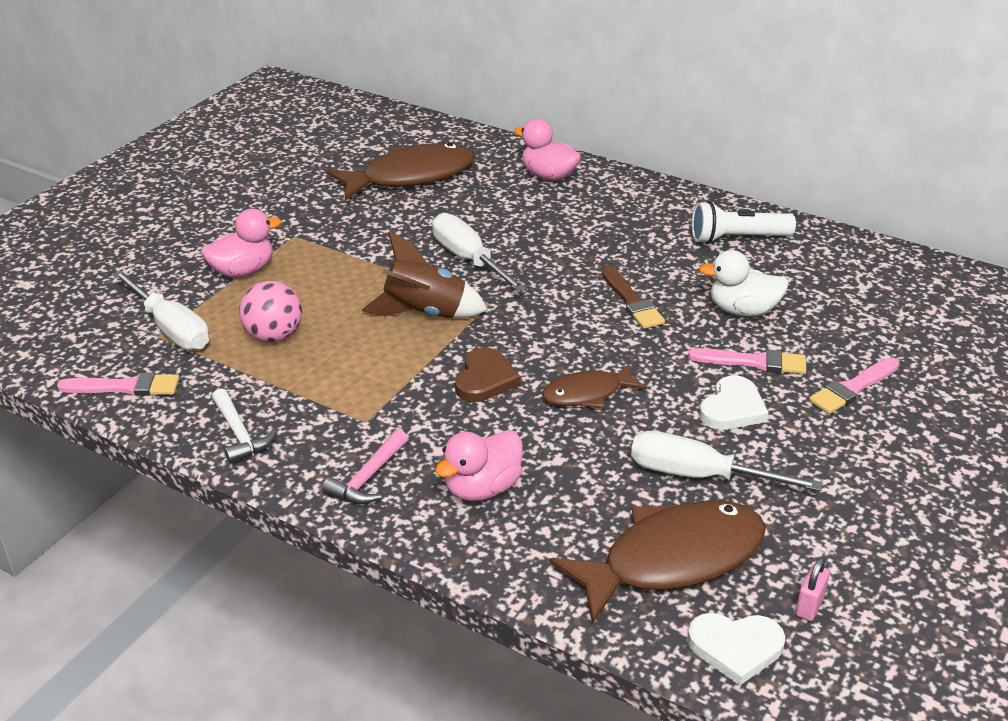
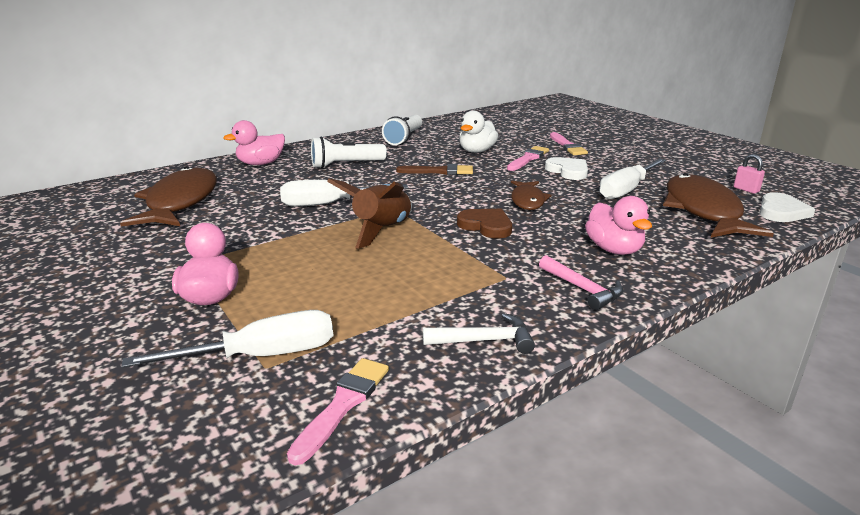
camera: 65 degrees left, 10 degrees down
pink ball [239,281,302,343] -> none
none -> white flashlight [311,137,387,168]

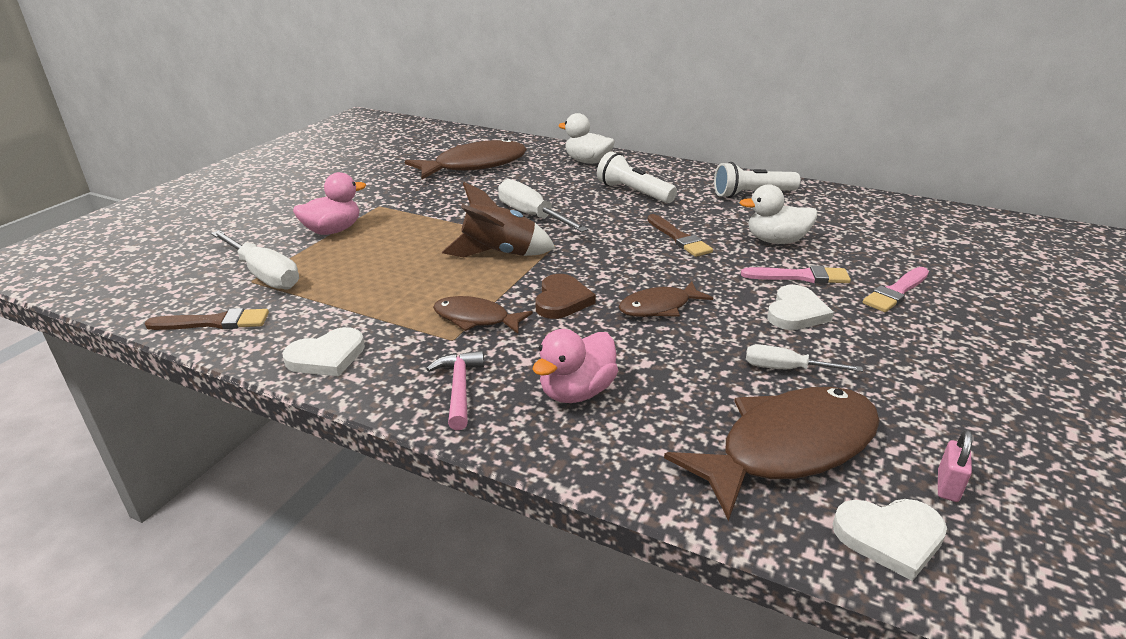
camera: 60 degrees right, 5 degrees up
pink duck [223,120,285,165] -> white duck [558,113,615,164]
pink brush [287,358,389,465] -> brown brush [144,308,269,330]
white hammer [423,313,535,354] -> white heart [283,327,365,377]
pink hammer [539,255,624,310] -> pink hammer turned 150 degrees clockwise [426,351,484,430]
white screwdriver [599,158,666,200] -> white screwdriver [746,344,863,372], size x0.60
none -> brown fish [433,296,533,334]

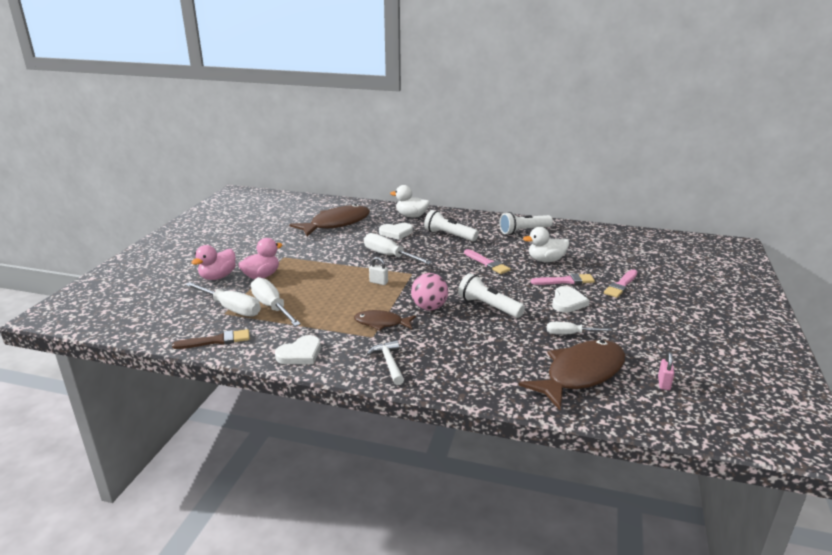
camera: 10 degrees left, 5 degrees down
pink hammer [426,351,484,430] -> white hammer [367,340,404,385]
brown rocket [442,182,555,257] -> white padlock [369,257,388,285]
pink duck [533,329,618,403] -> pink duck moved to [191,245,236,280]
brown heart [535,274,596,319] -> pink ball [411,273,448,310]
brown fish [619,281,713,317] -> white flashlight [458,273,525,318]
brown brush [647,214,713,257] -> pink brush [464,249,511,274]
white heart [833,499,947,581] -> white heart moved to [379,223,413,240]
none -> white screwdriver [251,277,301,326]

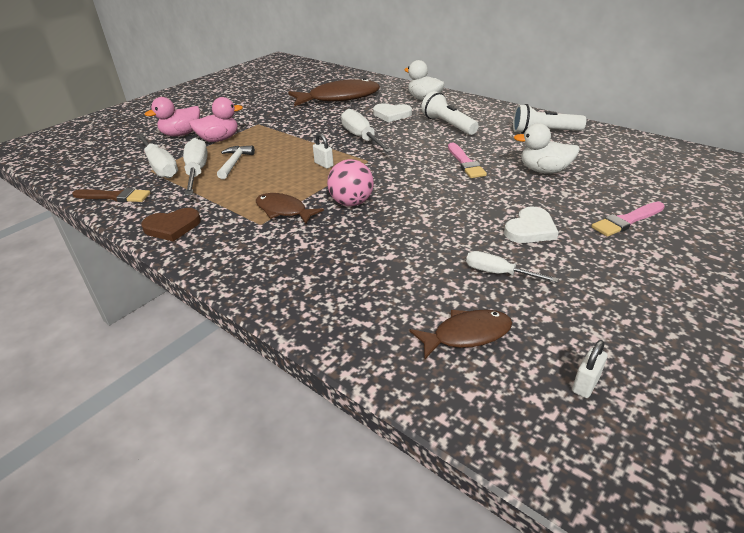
camera: 25 degrees right, 10 degrees up
white heart [275,335,321,364] -> brown heart [141,208,201,242]
white hammer [367,340,404,385] -> white hammer moved to [217,145,255,179]
white flashlight [458,273,525,318] -> none
brown fish [518,340,626,410] -> brown fish [410,310,512,359], size x0.55
pink brush [531,274,595,285] -> none
pink padlock [658,352,674,390] -> white padlock [572,340,608,398]

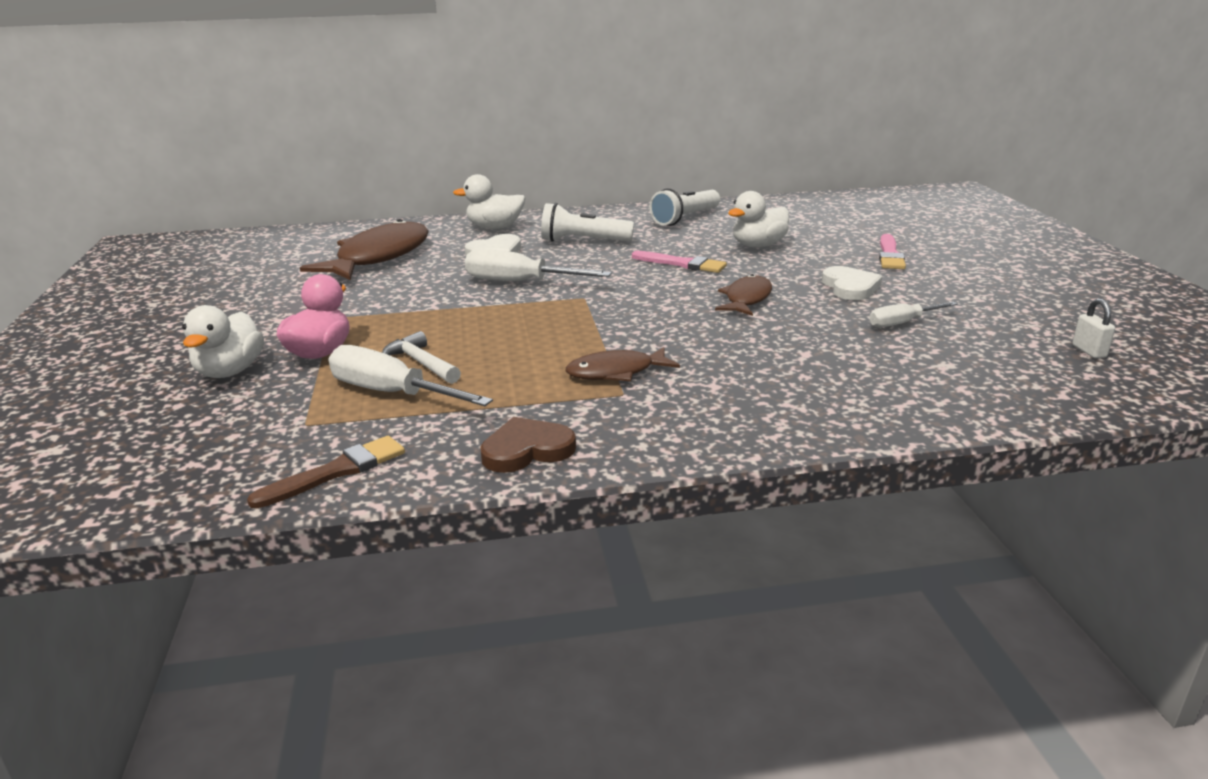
camera: 50 degrees left, 10 degrees down
white screwdriver [136,134,178,178] -> none
brown heart [141,208,201,242] -> brown heart turned 135 degrees counterclockwise [480,417,576,473]
pink duck [145,97,200,136] -> white duck [182,305,264,378]
white padlock [313,133,334,169] -> none
pink ball [327,159,374,206] -> none
brown fish [410,310,512,359] -> brown fish moved to [715,274,772,316]

